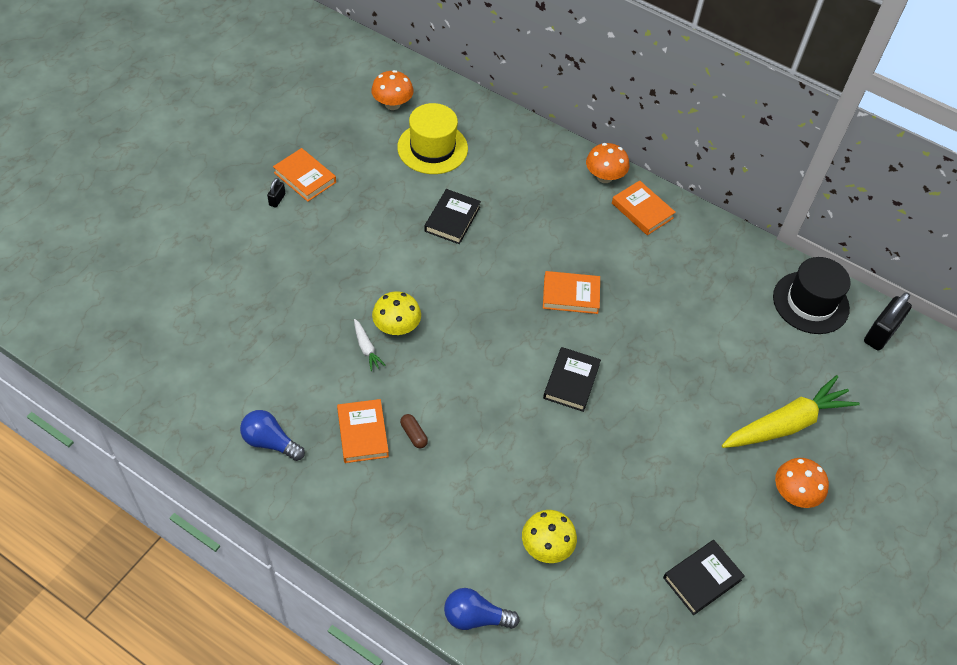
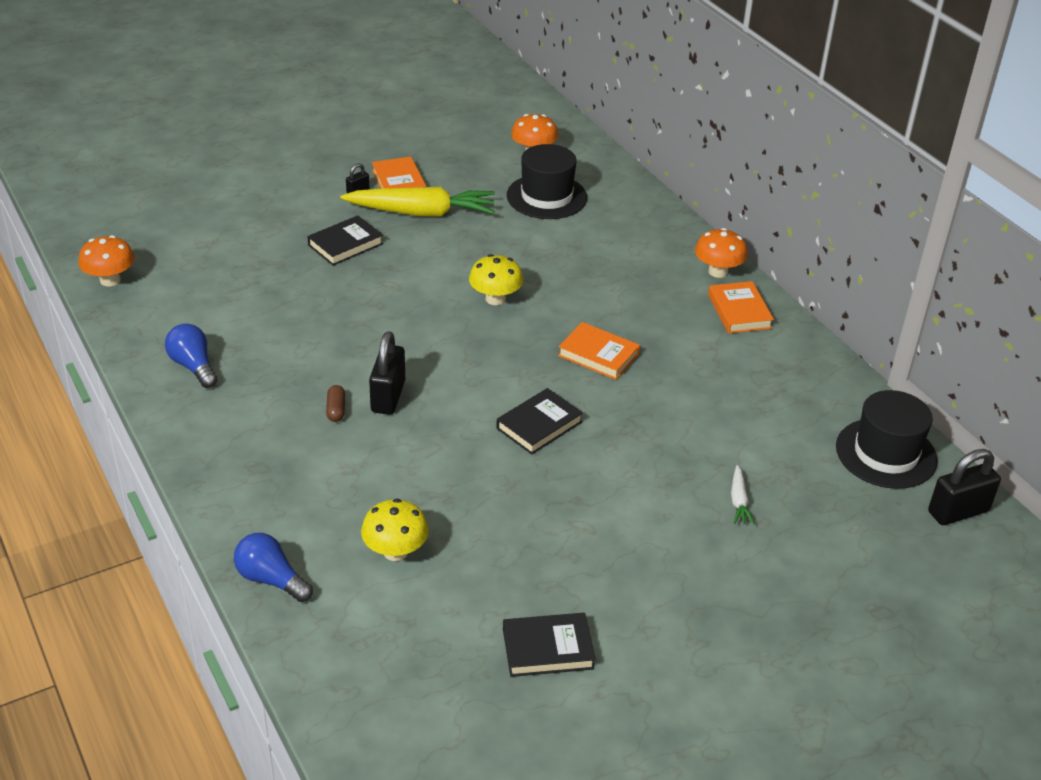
camera: 30 degrees right, 15 degrees down
orange book [337,399,389,463] -> none
white carrot [354,319,386,371] -> white carrot moved to [731,465,755,525]
yellow mushroom [372,291,421,335] -> yellow mushroom moved to [469,254,523,305]
yellow hat [397,103,468,174] -> black hat [507,144,587,219]
black book [424,189,481,244] -> black book moved to [307,215,383,266]
yellow carrot [722,375,860,448] -> yellow carrot moved to [340,187,495,217]
orange mushroom [775,458,829,508] -> orange mushroom moved to [78,235,134,286]
none -> black padlock [369,331,405,415]

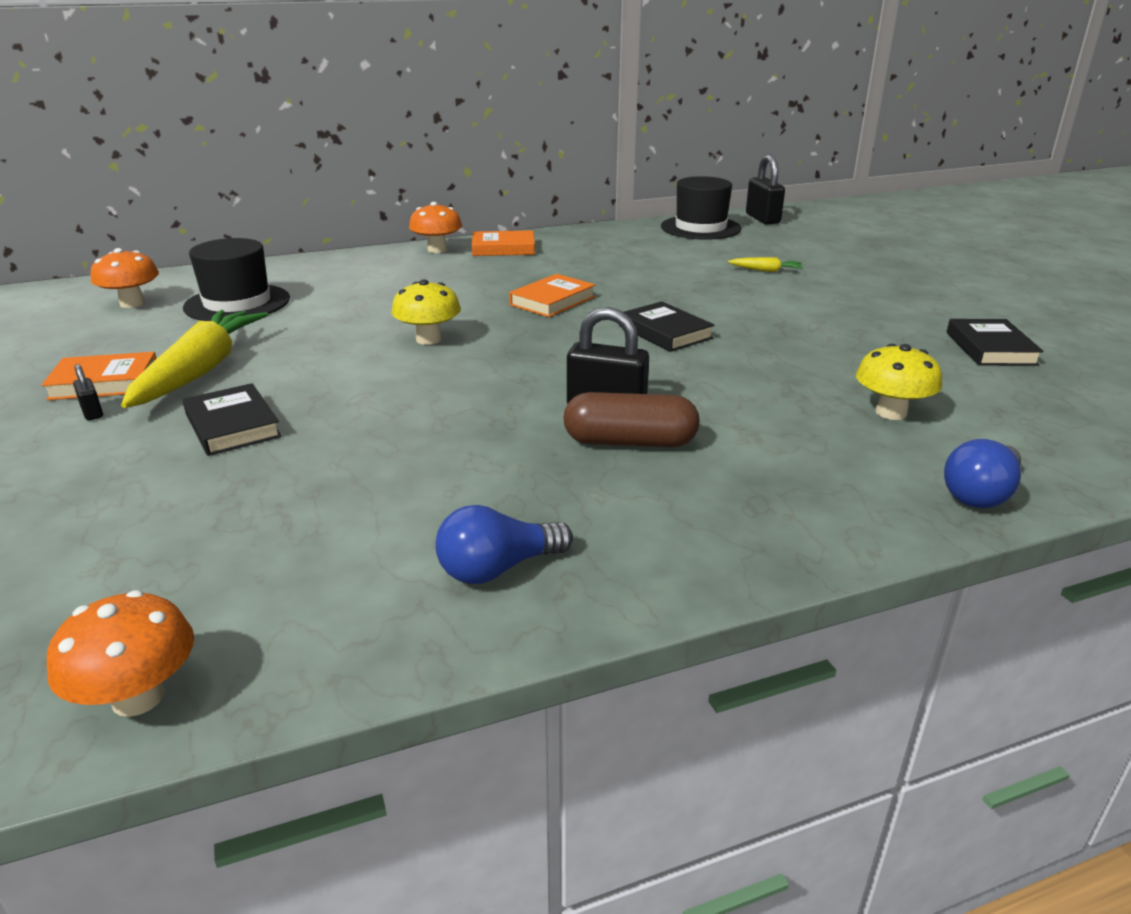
camera: 80 degrees left, 10 degrees down
brown capsule [326,385,345,422] -> brown capsule [563,392,700,447], size x2.01
white carrot [731,465,755,525] -> yellow carrot [728,257,803,272]

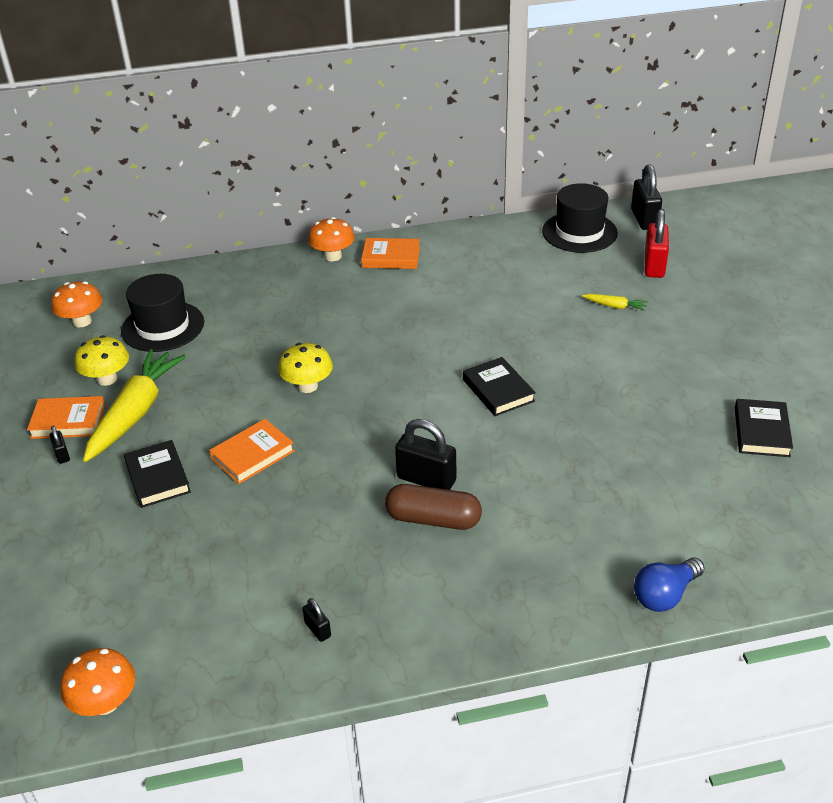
camera: 10 degrees right, 10 degrees up
blue light bulb [435,505,573,584] -> black padlock [302,598,331,642]
orange book [509,274,595,317] -> orange book moved to [209,419,295,484]
yellow mushroom [856,344,942,420] -> yellow mushroom moved to [75,335,129,386]
none -> red padlock [645,209,669,278]

